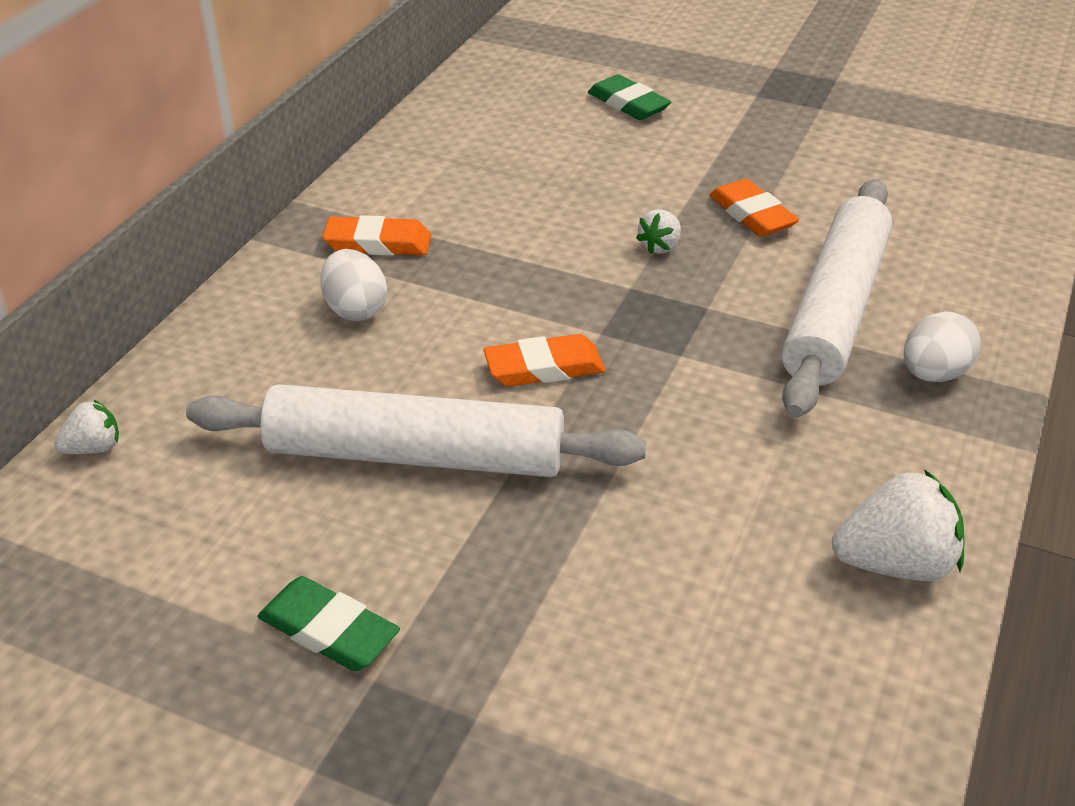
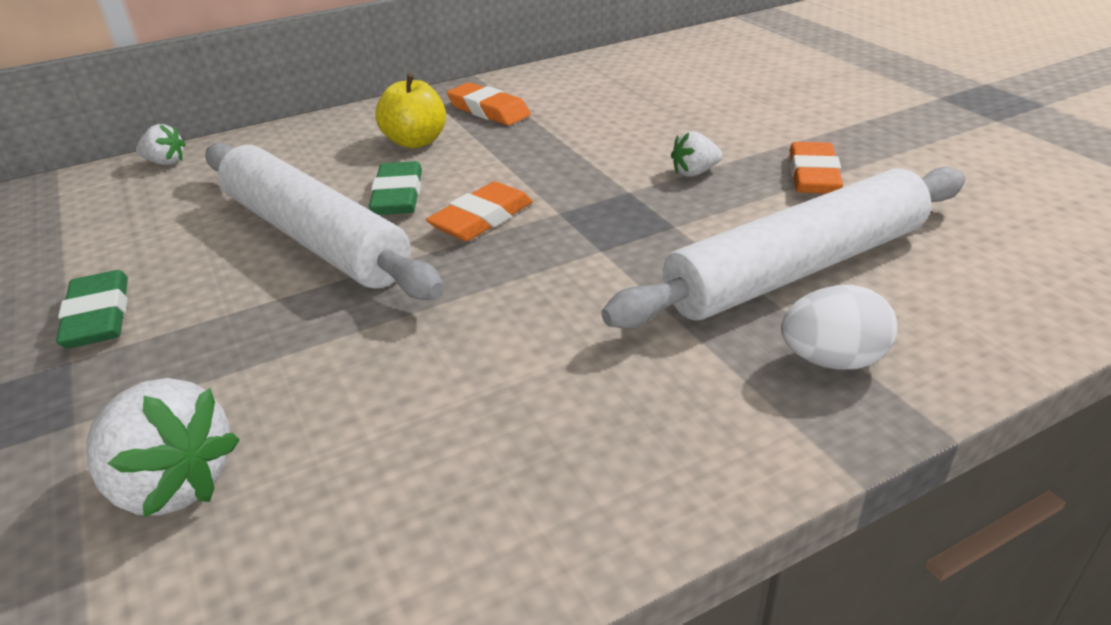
camera: 40 degrees right, 5 degrees down
white egg [320,249,387,321] -> yellow apple [375,73,446,148]
orange eraser [483,334,605,387] -> orange eraser turned 75 degrees counterclockwise [426,182,533,241]
green eraser [588,74,672,120] -> green eraser moved to [369,161,422,215]
white strawberry [832,469,964,581] -> white strawberry moved to [86,378,240,517]

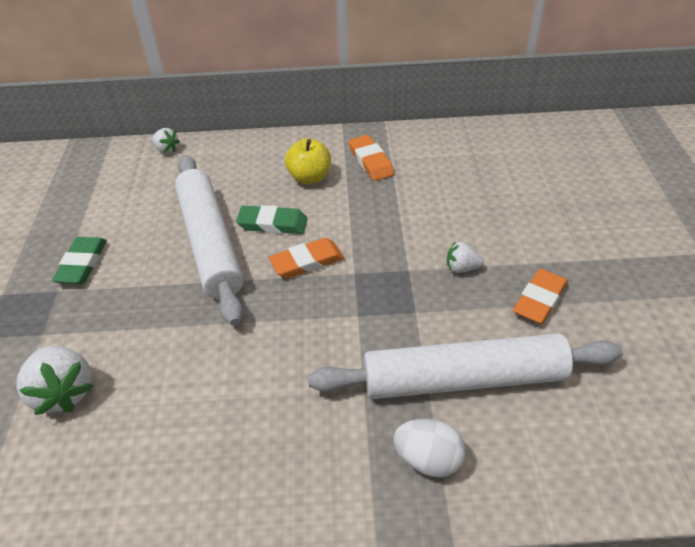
camera: 25 degrees right, 10 degrees up
green eraser [369,161,422,215] -> green eraser turned 75 degrees clockwise [236,205,308,234]

